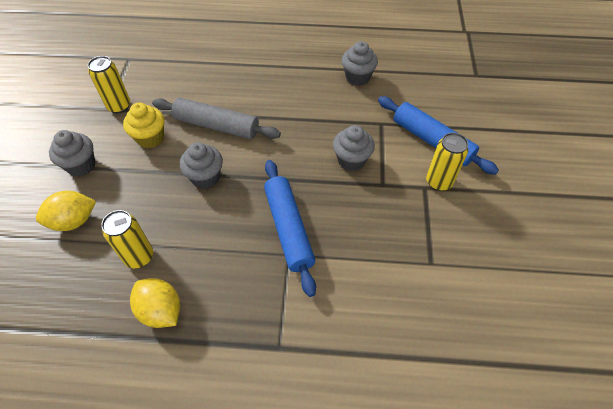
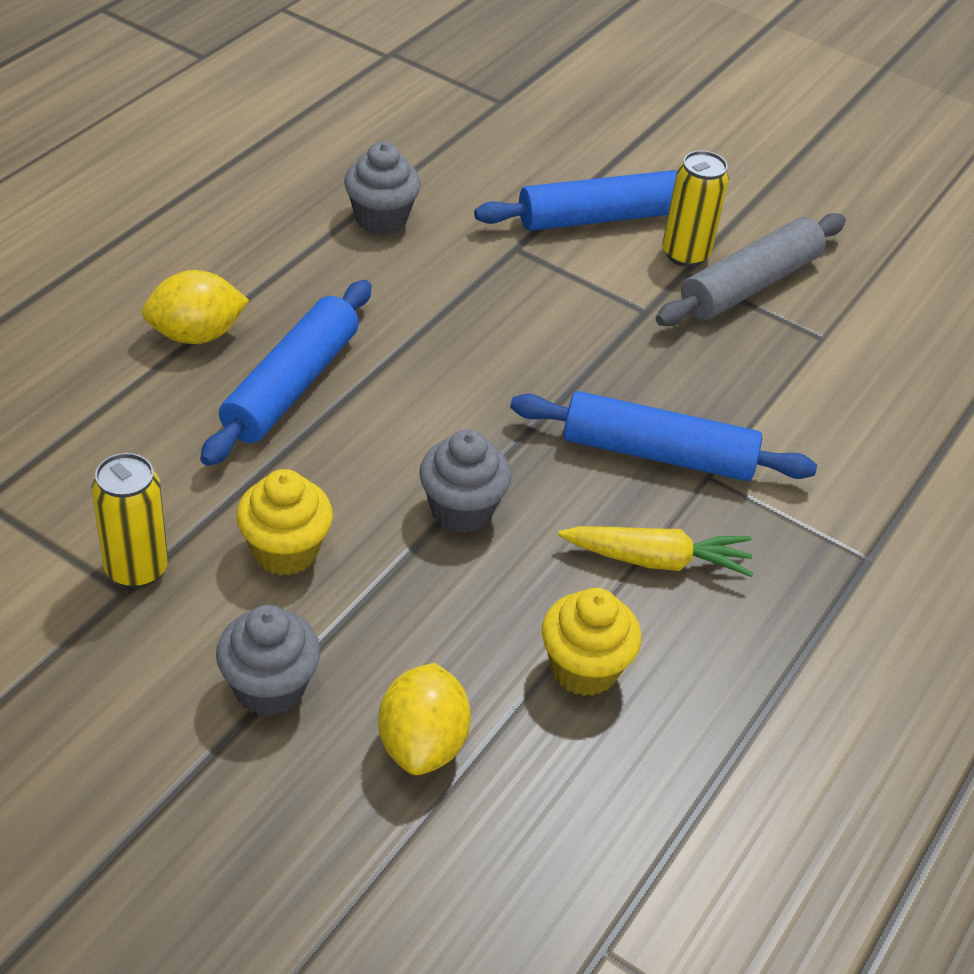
camera: 65 degrees left, 10 degrees down
yellow can [101,210,153,268] -> yellow cupcake [542,588,641,696]
yellow lemon [130,278,180,328] -> yellow lemon moved to [142,270,249,344]
grey rolling pin [152,97,281,139] -> grey rolling pin moved to [656,213,846,326]
grey cupcake [333,125,375,171] -> none
none -> blue rolling pin [200,280,372,466]
none -> yellow carrot [558,526,754,577]

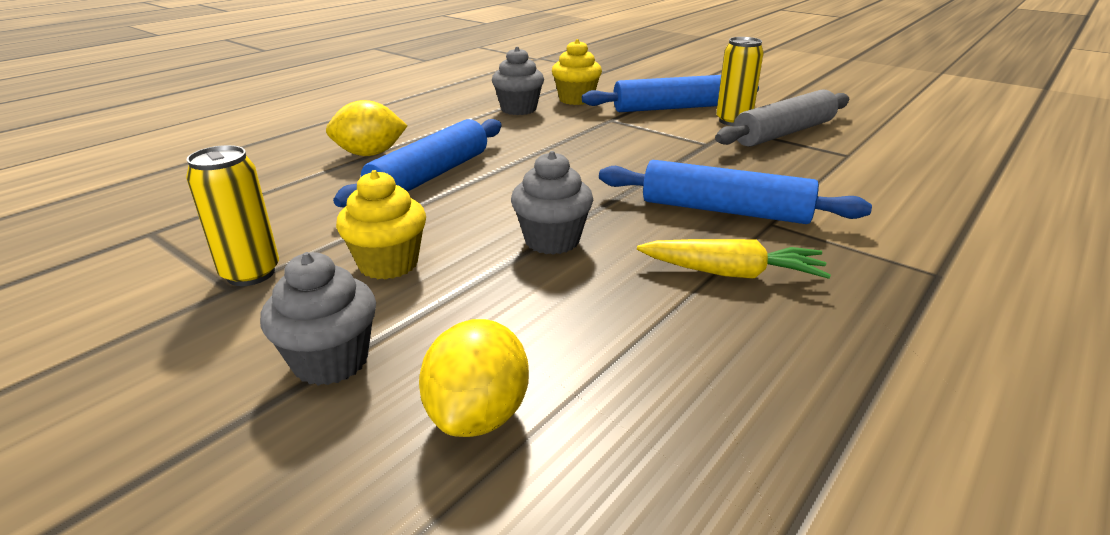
camera: 10 degrees right, 15 degrees down
yellow cupcake [542,588,641,696] -> yellow cupcake moved to [552,39,602,105]

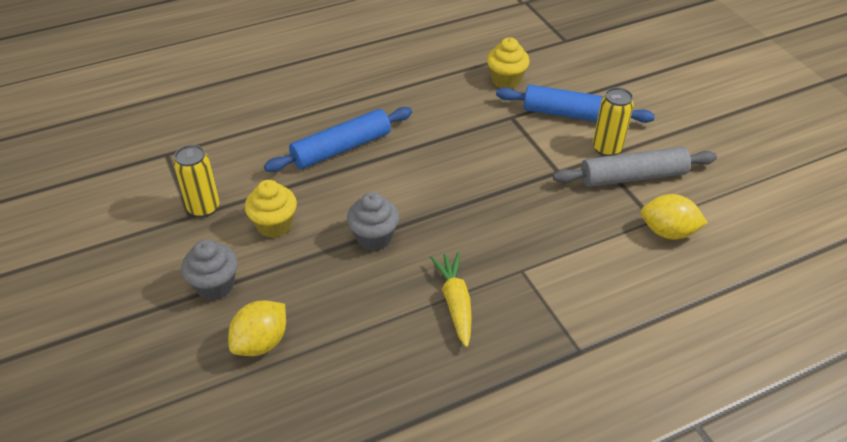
camera: 25 degrees right, 15 degrees up
yellow lemon [326,100,407,156] -> yellow lemon moved to [641,194,708,240]
grey cupcake [492,47,544,115] -> none
blue rolling pin [599,160,872,224] -> none
yellow carrot [637,239,831,279] -> yellow carrot turned 135 degrees counterclockwise [430,252,472,347]

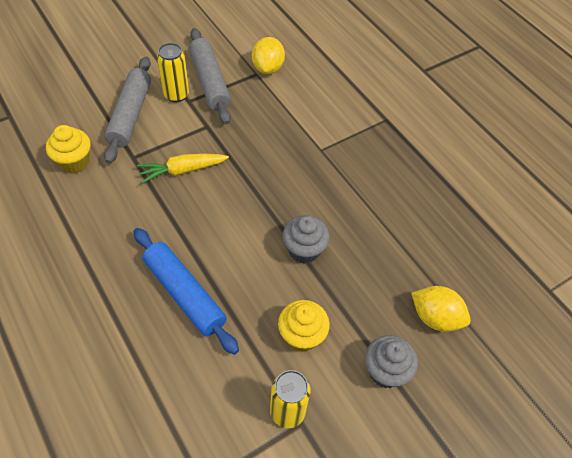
camera: 100 degrees left, 10 degrees up
yellow carrot [430,252,472,347] -> yellow carrot moved to [137,153,229,184]
blue rolling pin [496,85,655,123] -> grey rolling pin [104,56,151,164]

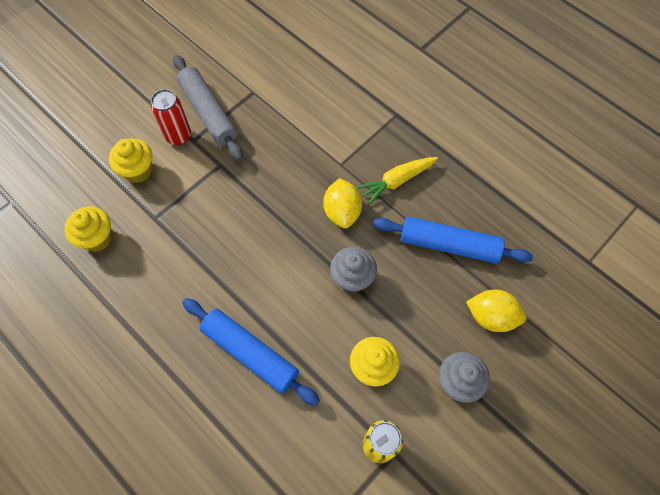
camera: 10 degrees left, 10 degrees up
grey rolling pin [104,56,151,164] -> yellow cupcake [109,138,153,183]
yellow carrot [137,153,229,184] -> yellow carrot moved to [356,157,438,206]
yellow can [157,43,189,102] -> red can [151,89,191,145]
yellow lemon [252,37,285,74] -> yellow lemon moved to [323,178,362,229]
none -> blue rolling pin [373,216,533,264]

